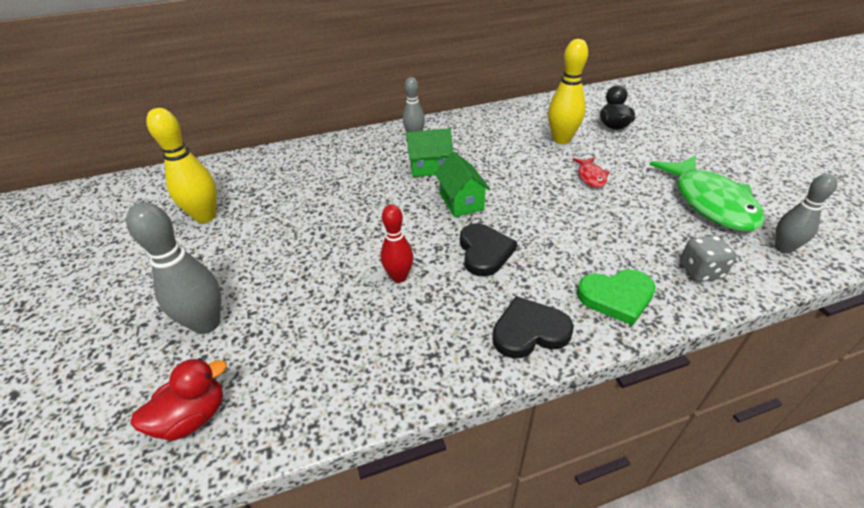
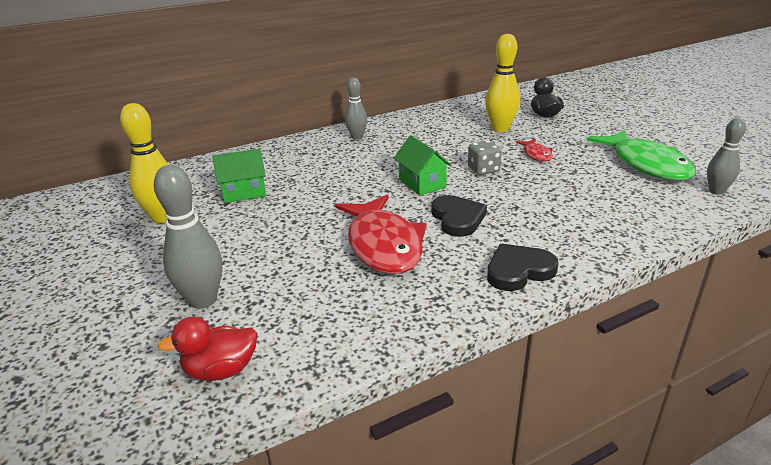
camera: 10 degrees left, 10 degrees down
red duck [130,358,227,441] -> red duck turned 150 degrees counterclockwise [158,317,258,381]
red bowling pin [381,204,414,283] -> red fish [335,195,427,274]
green house [406,128,453,177] -> green house moved to [212,149,266,203]
green heart [577,269,656,326] -> none
grey dice [680,235,737,282] -> grey dice moved to [468,140,502,175]

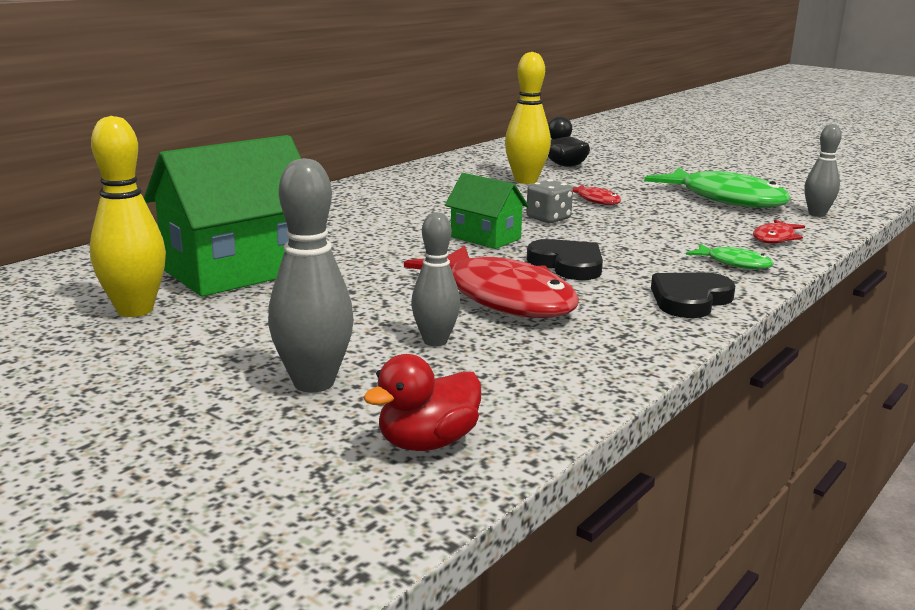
camera: 25 degrees left, 10 degrees down
green house [212,149,266,203] -> green house [144,135,301,297], size x1.87
grey bowling pin [345,77,367,140] -> grey bowling pin moved to [411,212,460,346]
none -> green fish [686,244,773,269]
none -> red fish [753,220,805,244]

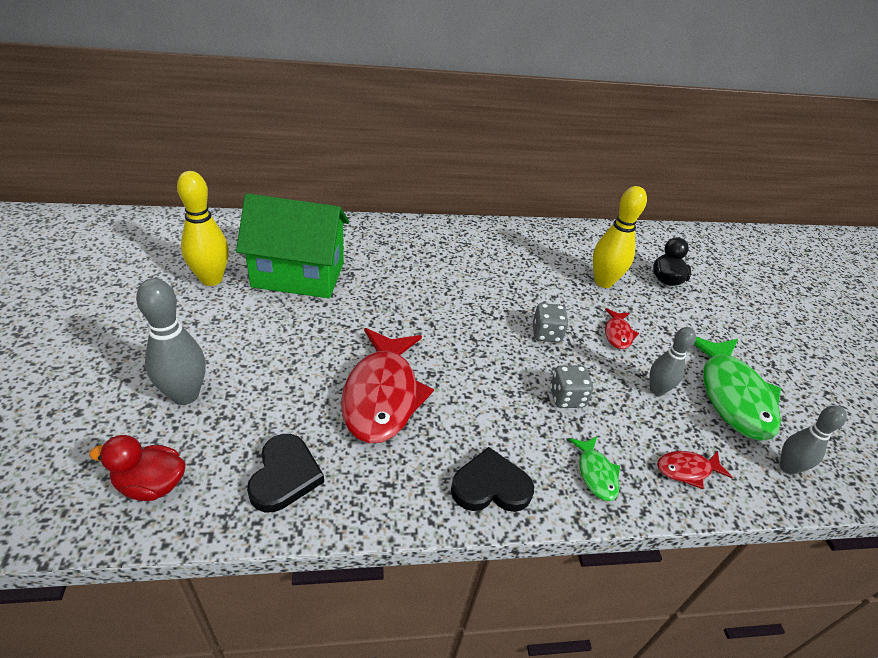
camera: 40 degrees right, 20 degrees up
grey bowling pin [411,212,460,346] -> grey bowling pin moved to [650,327,696,396]
green house [445,173,529,249] -> none
black heart [527,239,603,280] -> black heart moved to [247,434,324,512]
none -> grey dice [550,365,593,408]

